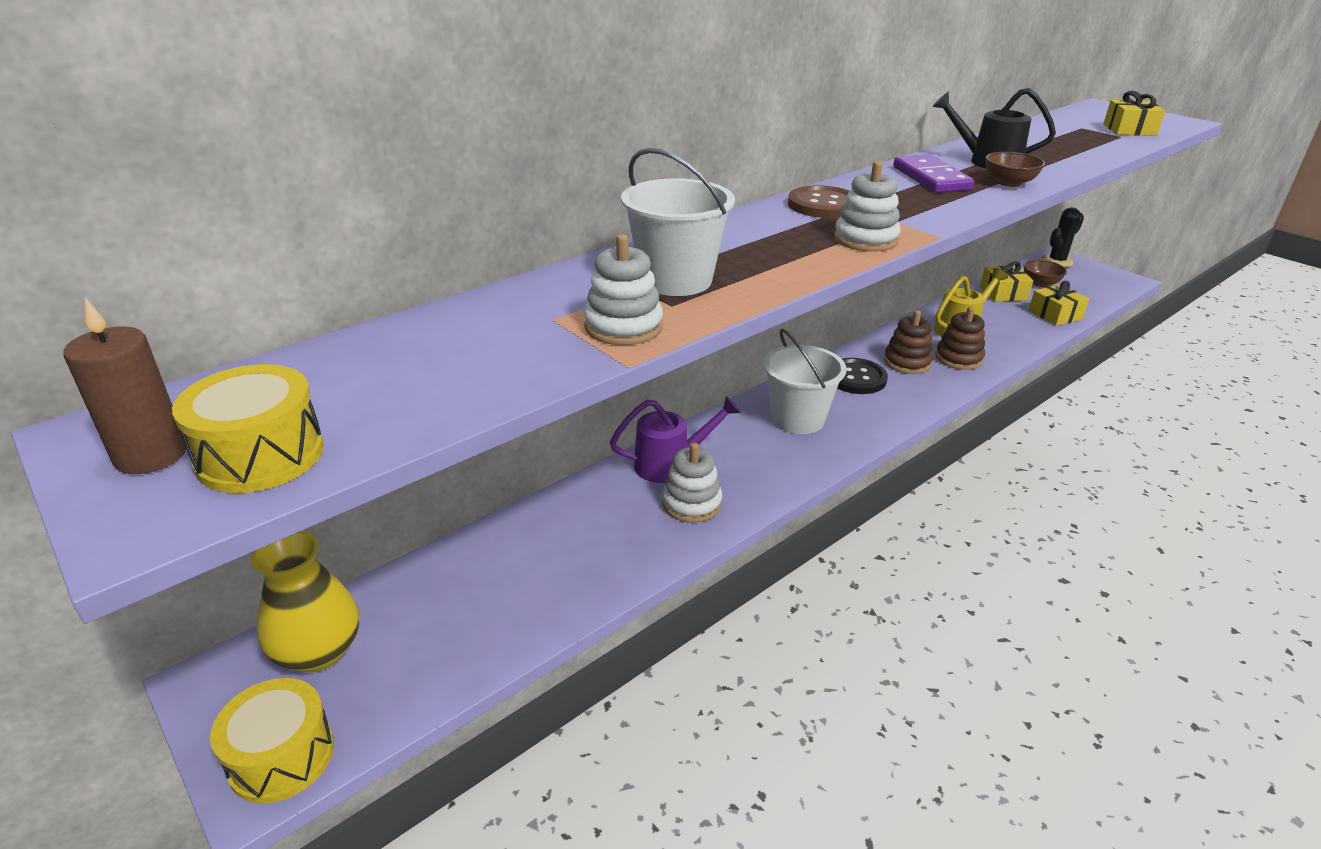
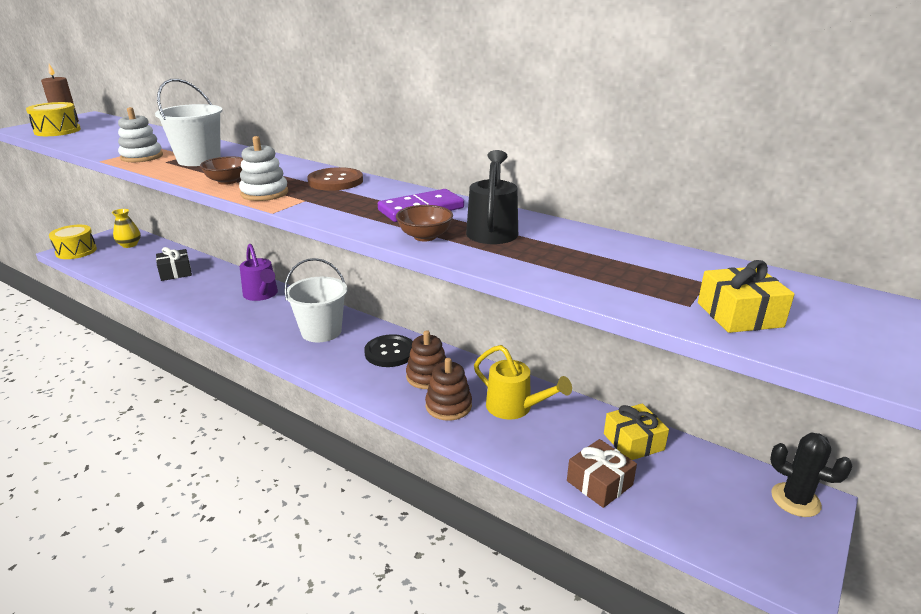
camera: 75 degrees right, 5 degrees down
yellow vase [251,531,359,673] -> yellow vase [112,209,141,248], size x0.65
white stacking toy [662,443,722,523] -> none
brown bowl [1023,260,1067,287] -> brown bowl moved to [200,156,243,185]
yellow gift [1029,281,1089,326] -> brown gift [567,439,637,508]
none -> black gift [156,247,192,281]

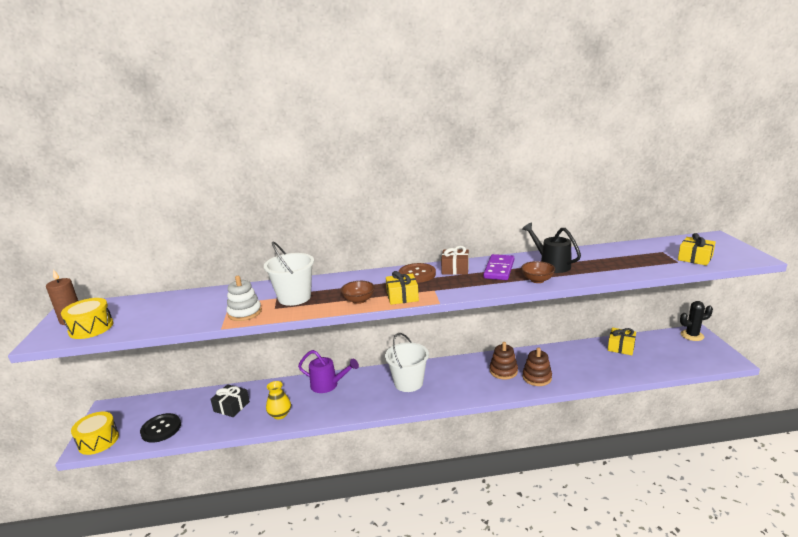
camera: 40 degrees left, 5 degrees down
yellow vase [112,209,141,248] -> yellow vase moved to [266,381,291,419]
white stacking toy [239,136,288,201] -> yellow gift [386,271,419,305]
black button [364,334,413,367] -> black button moved to [140,413,181,443]
yellow watering can [474,345,572,420] -> none
brown gift [567,439,637,508] -> brown gift moved to [441,246,469,275]

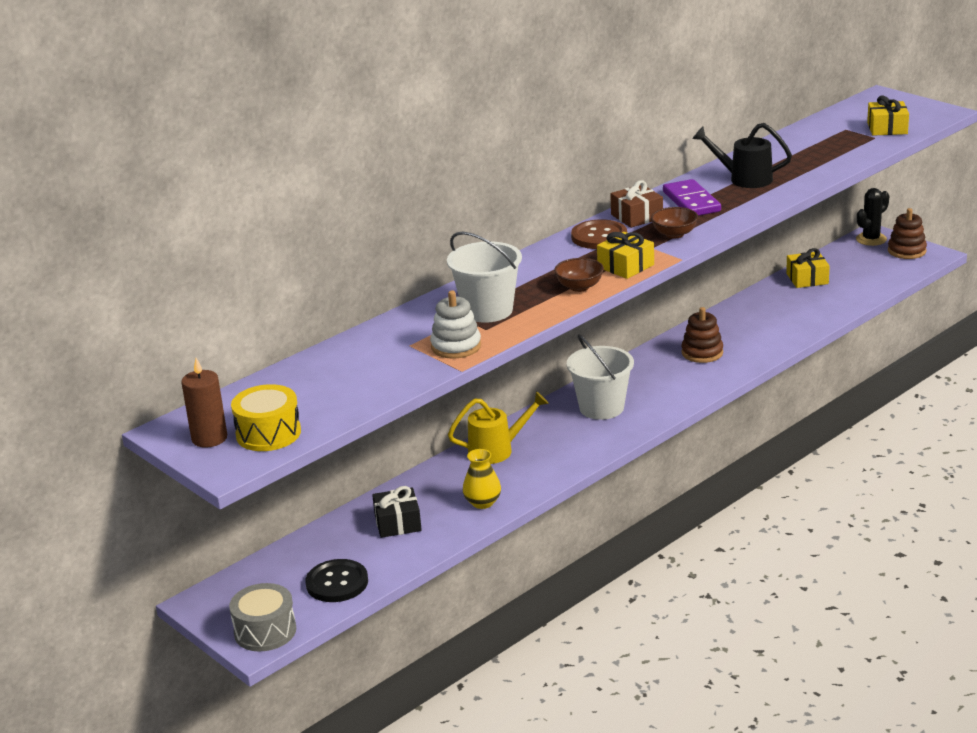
camera: 35 degrees left, 5 degrees up
yellow drum [71,412,119,455] -> grey drum [229,583,296,651]
purple watering can [298,350,359,393] -> yellow watering can [448,391,549,464]
brown bowl [521,261,555,283] -> brown bowl moved to [651,207,698,238]
brown stacking toy [523,348,552,386] -> brown stacking toy moved to [888,208,927,259]

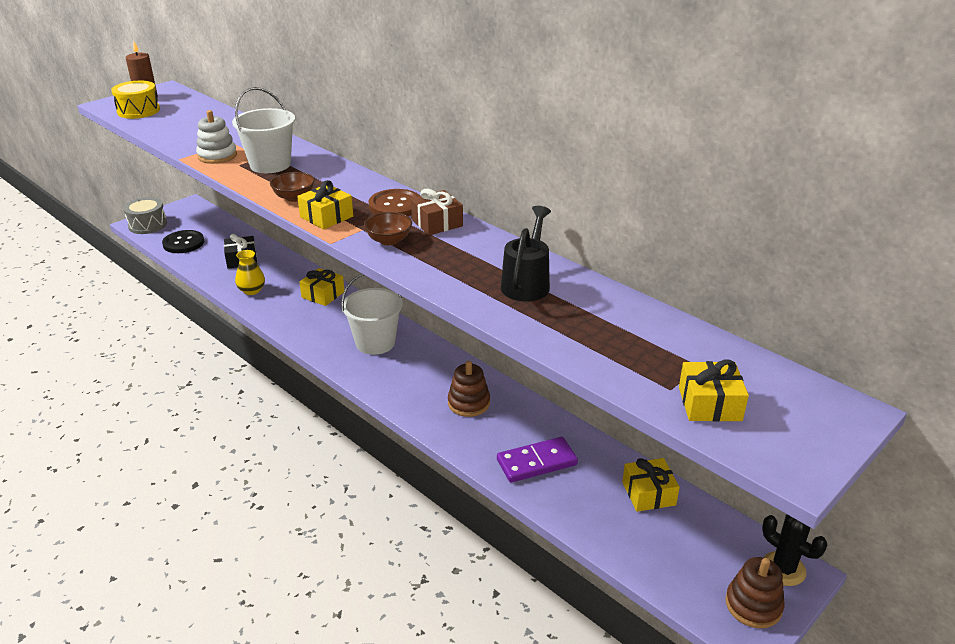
camera: 85 degrees right, 5 degrees up
yellow watering can [448,391,549,464] -> yellow gift [299,268,344,306]
purple domino [663,179,721,216] -> purple domino moved to [497,437,578,483]

